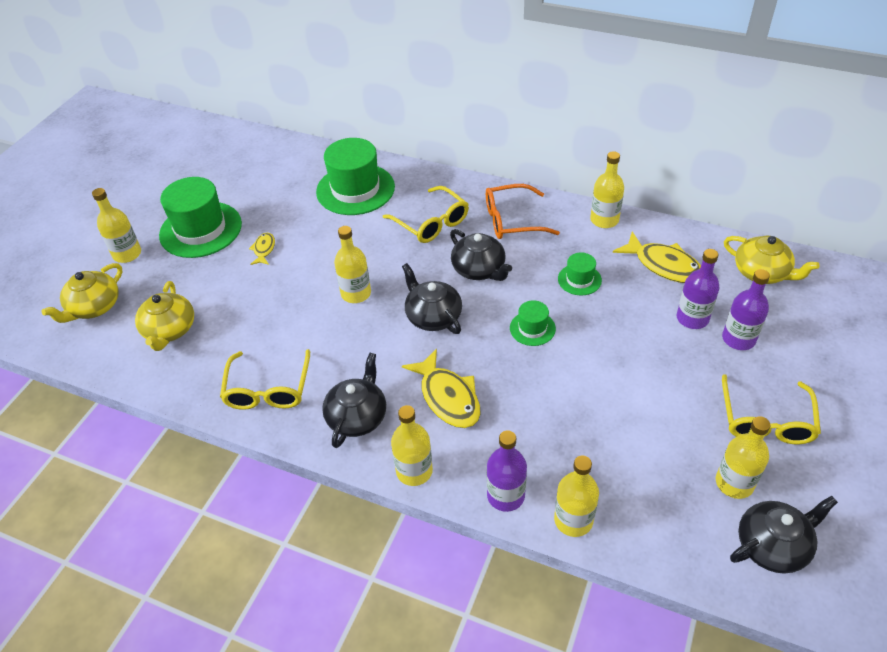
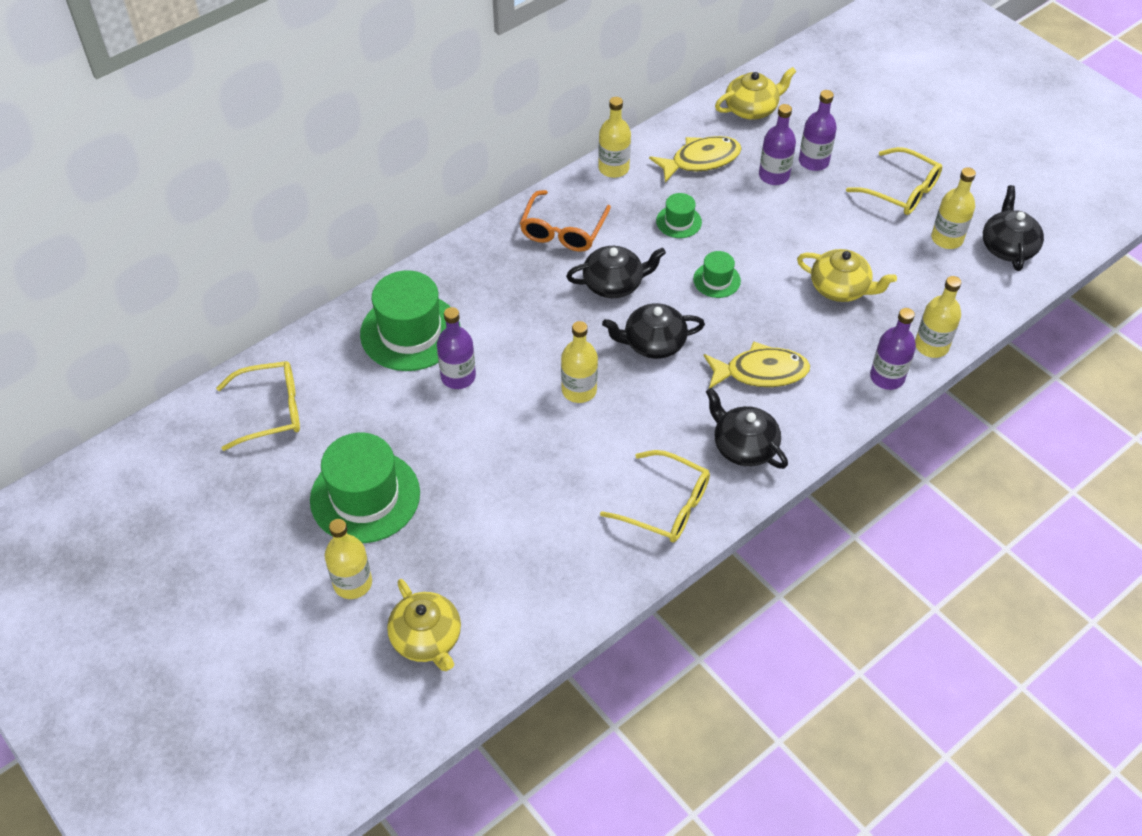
camera: 65 degrees left, 5 degrees up
yellow teapot [135,281,194,351] -> yellow teapot moved to [797,249,897,302]
yellow fish [249,233,275,265] -> none
yellow glasses [383,186,469,243] -> yellow glasses moved to [216,361,300,451]
yellow bottle [391,405,433,486] -> none
none -> purple bottle [437,307,476,389]

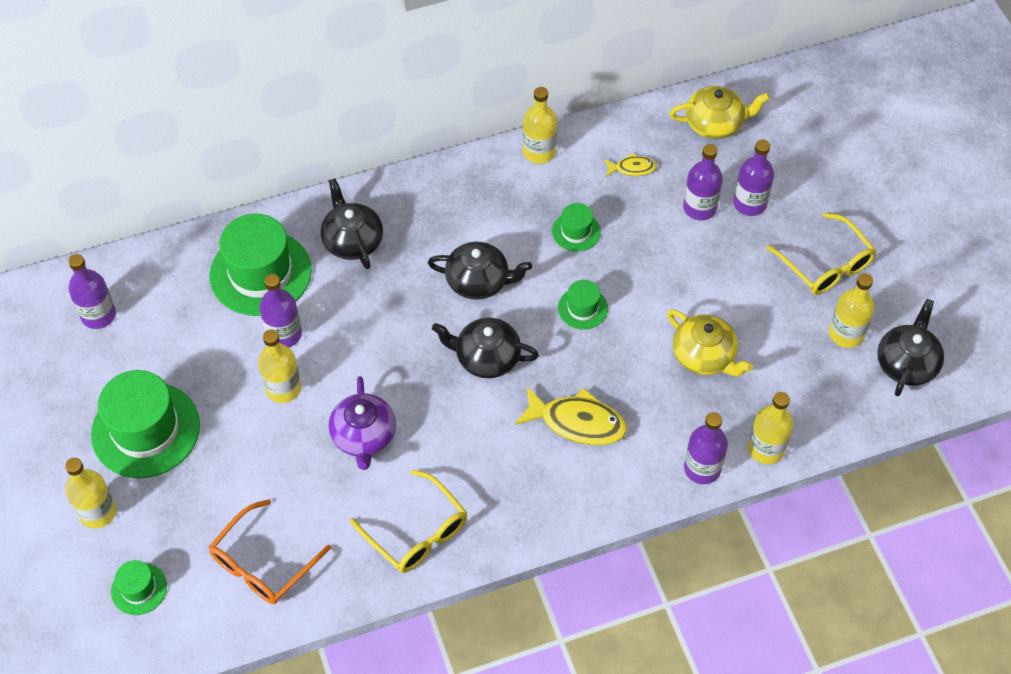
camera: 20 degrees right, 5 degrees up
yellow glasses [216,361,300,451] -> purple bottle [68,254,116,329]
yellow teapot [387,579,461,671] -> green hat [111,560,167,615]
orange glasses [520,190,611,252] -> orange glasses moved to [209,499,331,604]
yellow bottle [561,321,598,403] -> yellow bottle moved to [258,329,301,403]
yellow fish [649,136,742,183] -> yellow fish [604,153,657,177], size x0.52
black teapot [706,388,788,469] -> black teapot moved to [321,178,383,269]
none -> purple teapot [329,376,396,470]

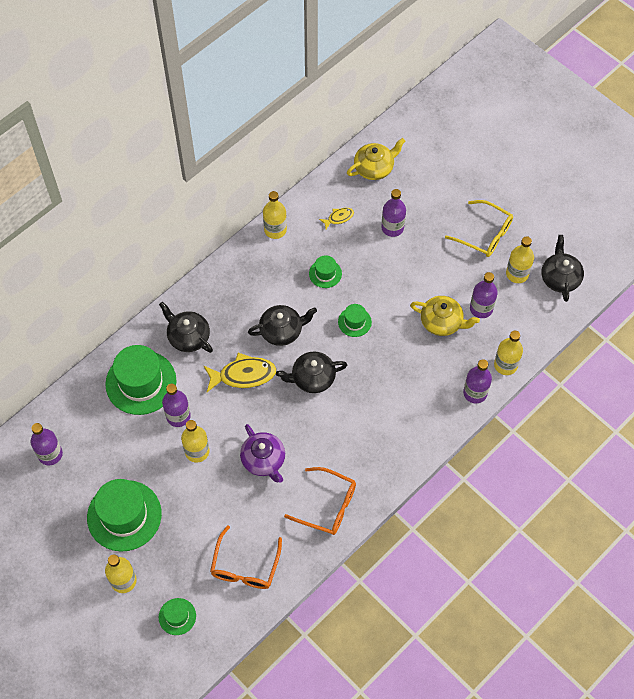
camera: 25 degrees left, 5 degrees up
yellow glasses [350,470,467,573] -> orange glasses [284,467,356,535]
yellow fish [515,386,627,445] -> yellow fish moved to [203,353,276,392]
purple bottle [733,140,774,216] -> purple bottle moved to [470,272,498,318]

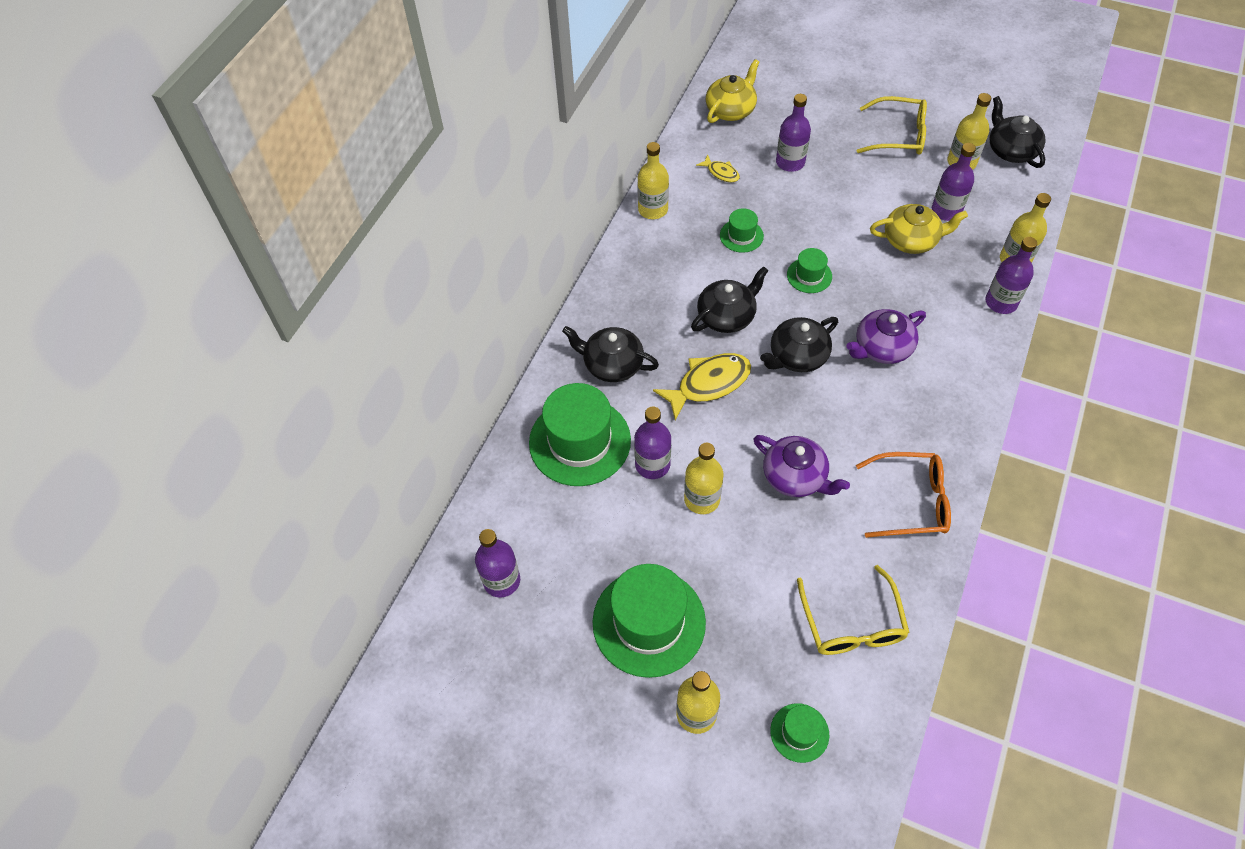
camera: 20 degrees left, 5 degrees down
orange glasses [210,525,282,589] -> yellow glasses [797,565,910,655]
yellow fish [319,208,354,229] -> yellow fish turned 90 degrees clockwise [696,154,740,182]
none -> purple teapot [846,309,926,364]

